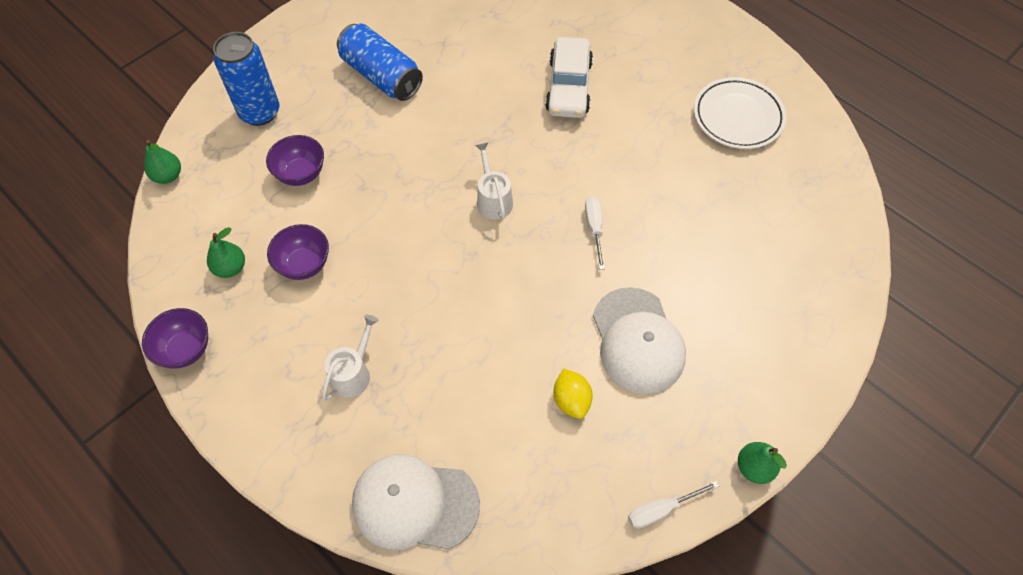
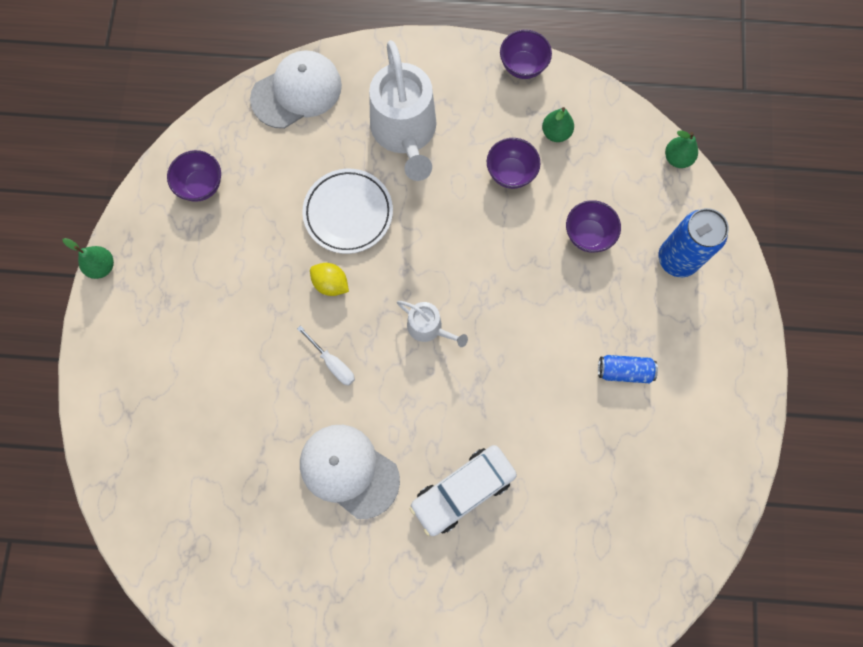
camera: 140 degrees right, 15 degrees up
white watering can [322,315,379,401] -> white watering can [369,40,437,181], size x2.04
blue can [337,23,423,101] -> blue can [598,355,658,383], size x0.57
white car [545,37,593,118] -> white car turned 90 degrees counterclockwise [410,445,517,536]
yellow lemon [554,368,592,419] -> yellow lemon moved to [310,263,349,296]
white cap [593,287,686,394] -> white cap moved to [300,425,400,519]
white screwdriver [628,481,719,529] -> none
white plate [694,77,786,149] -> white plate moved to [302,169,393,254]
none -> purple bowl [167,150,221,202]

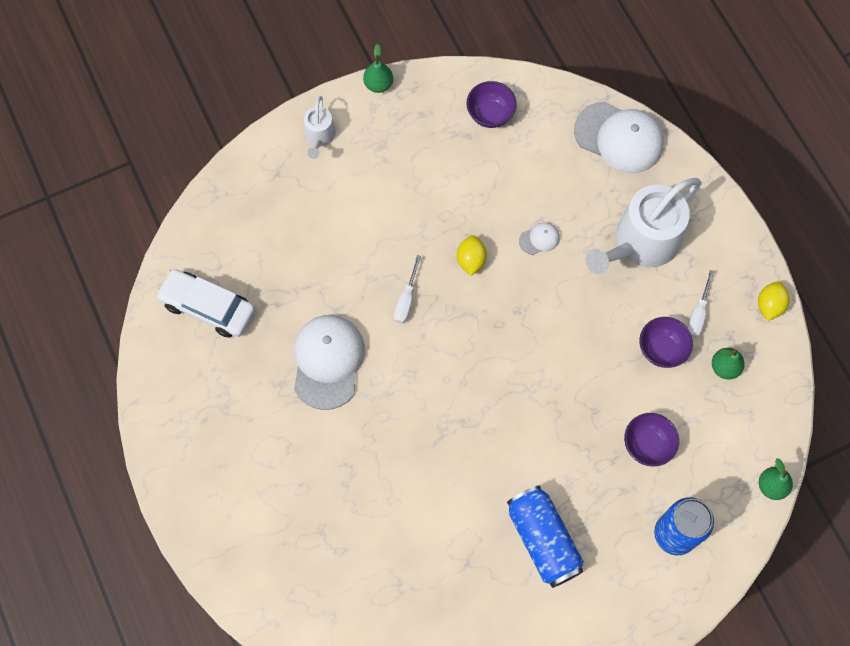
camera: 60 degrees right, 5 degrees down
white plate [302,169,393,254] -> white cap [519,222,560,255]
white watering can [397,301,468,347] -> white watering can moved to [304,96,336,159]
white car [410,445,517,536] -> white car moved to [156,269,255,338]
purple bowl [500,30,552,79] -> yellow lemon [758,281,789,321]
blue can [598,355,658,383] -> blue can [507,486,584,588], size x1.75
none -> white screwdriver [687,270,714,338]

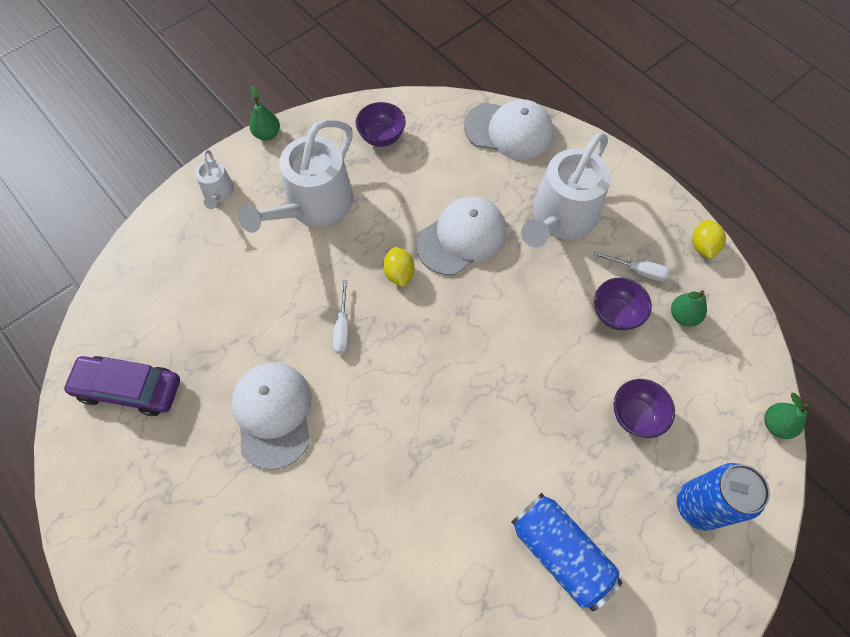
camera: 15 degrees left, 5 degrees down
white car [156,269,255,338] -> purple car [63,356,180,416]
white cap [519,222,560,255] -> white cap [416,196,506,275], size x2.25
white screwdriver [687,270,714,338] -> white screwdriver turned 75 degrees counterclockwise [594,252,670,282]
none -> white watering can [238,119,353,233]

